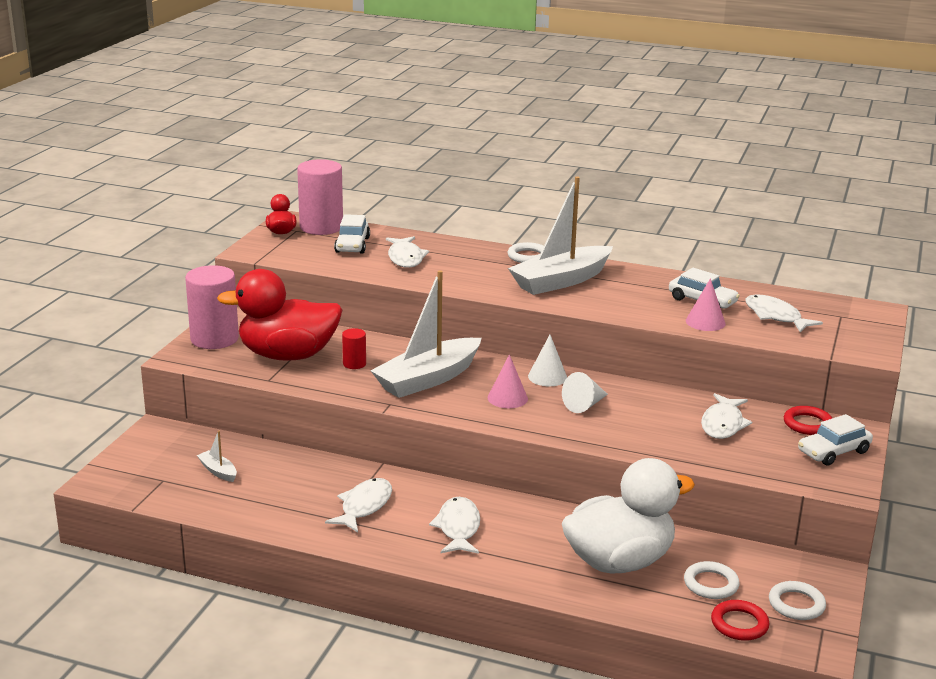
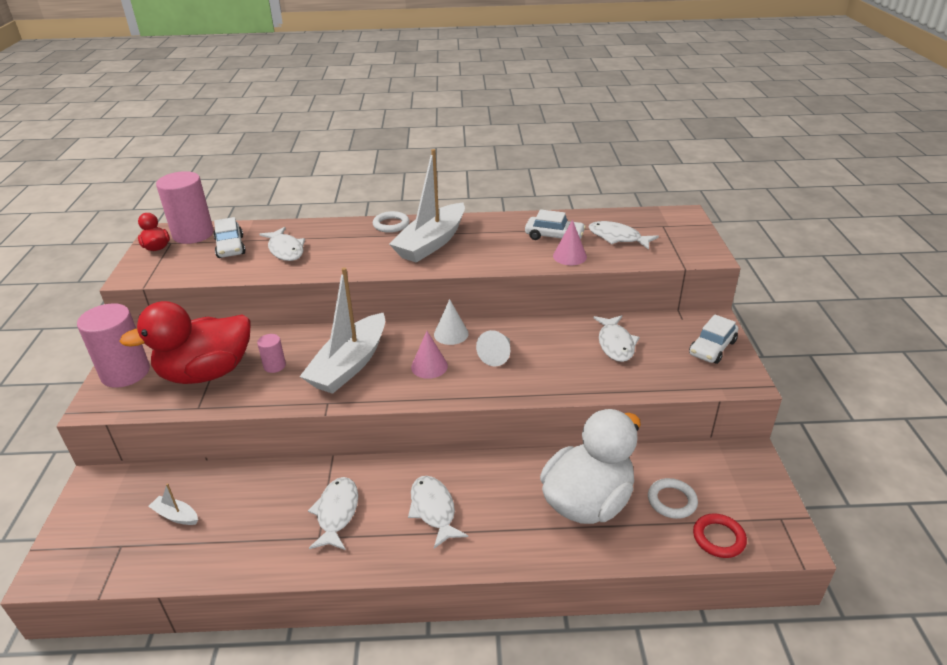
camera: 20 degrees left, 10 degrees up
red cylinder [342,328,366,369] -> pink cylinder [257,334,286,373]
white ring [769,581,826,620] -> none
red ring [784,406,832,435] -> none

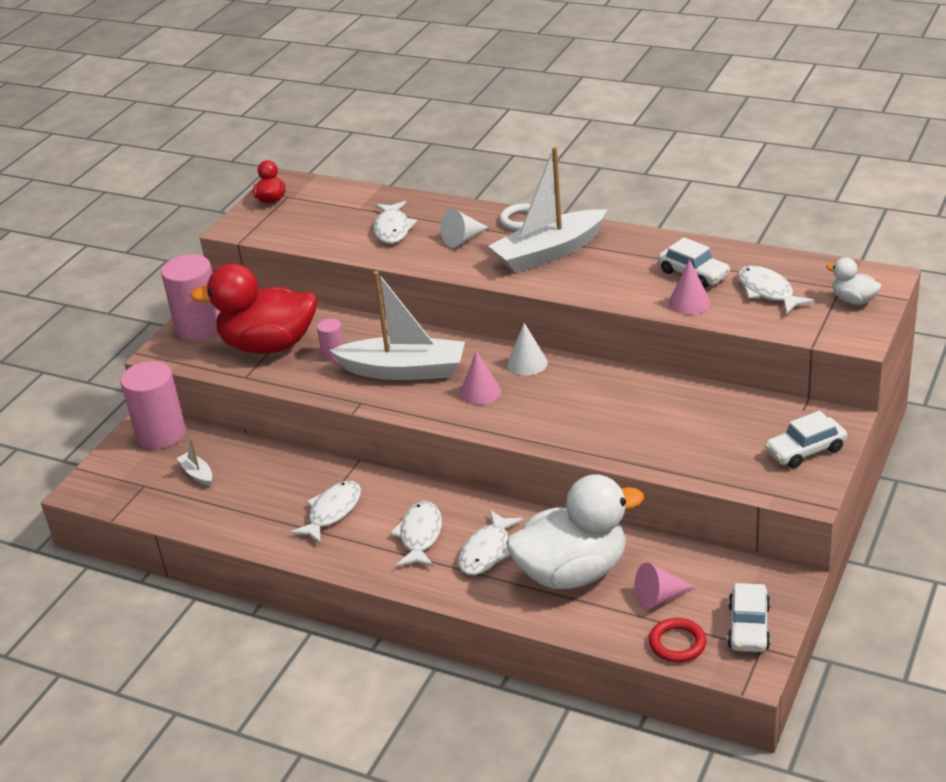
camera: 30 degrees right, 0 degrees up
pink cylinder [156,171,214,244] -> pink cylinder moved to [120,361,186,449]
white car [214,217,246,258] -> white car moved to [727,583,770,652]
white boat [299,267,385,394] -> white boat turned 135 degrees counterclockwise [329,271,465,380]
white cone [476,330,510,366] -> white cone moved to [441,209,489,248]
white fish [593,315,640,362] -> white fish moved to [458,510,523,575]
white ring [648,478,698,519] -> pink cone [635,563,696,610]
none -> white duck [826,257,881,305]

